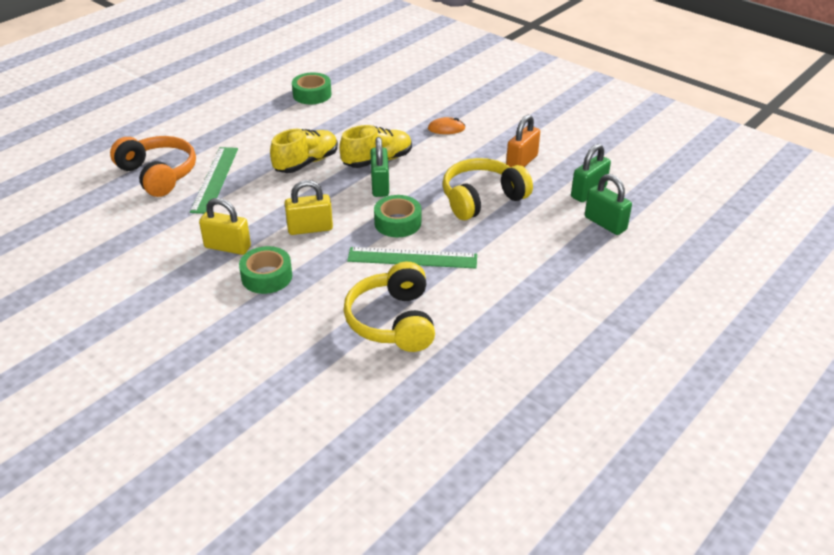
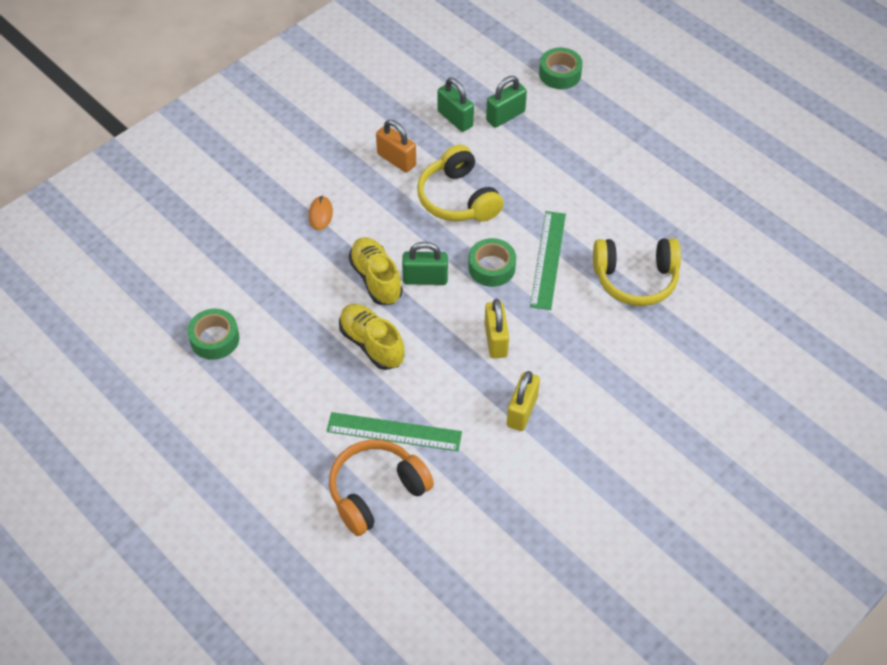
camera: 85 degrees left, 15 degrees up
green tape [239,246,292,294] -> green tape moved to [539,48,583,89]

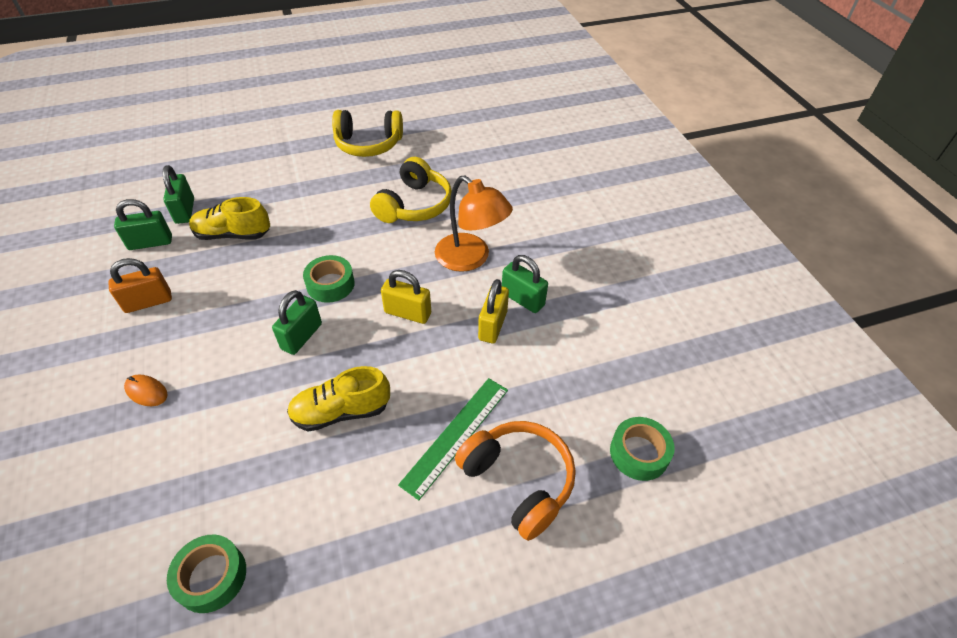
camera: 65 degrees left, 5 degrees down
orange headphones [329,439,434,536] -> orange headphones turned 150 degrees clockwise [455,421,576,541]
yellow shoe [349,237,403,305] -> yellow shoe moved to [189,197,270,240]
yellow headphones [417,145,504,222] -> yellow headphones moved to [332,110,403,157]
yellow padlock [507,371,540,431] -> yellow padlock turned 60 degrees clockwise [478,279,509,343]
green ruler [530,211,566,310] -> none
green tape [539,48,583,89] -> green tape moved to [610,417,675,481]
none -> orange lamp [435,176,513,272]
none -> green padlock [502,255,548,313]

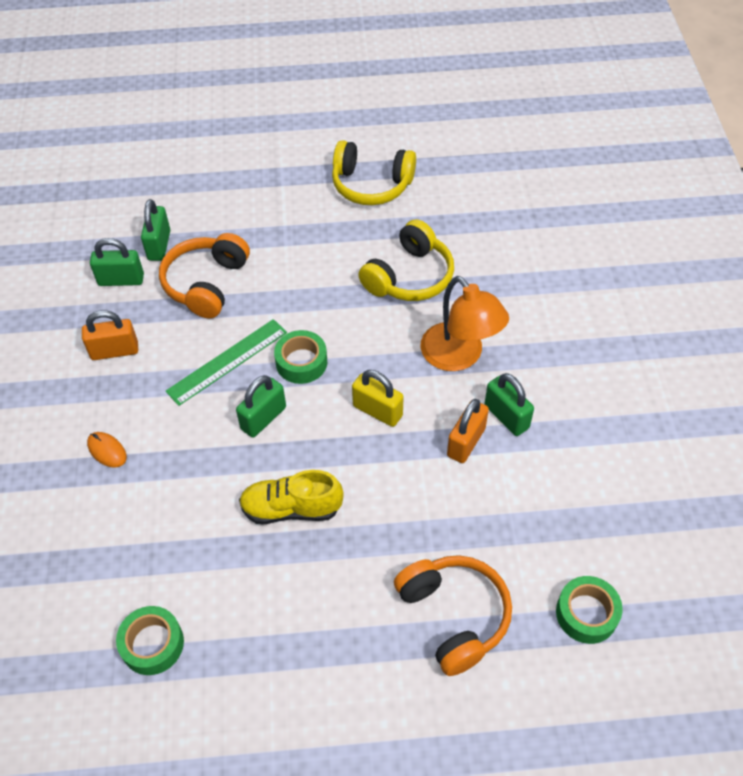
camera: 15 degrees right, 5 degrees up
yellow shoe [189,197,270,240] -> orange headphones [159,233,250,318]
green ruler [398,378,508,500] -> green ruler moved to [166,319,287,406]
yellow padlock [478,279,509,343] -> orange padlock [447,399,489,463]

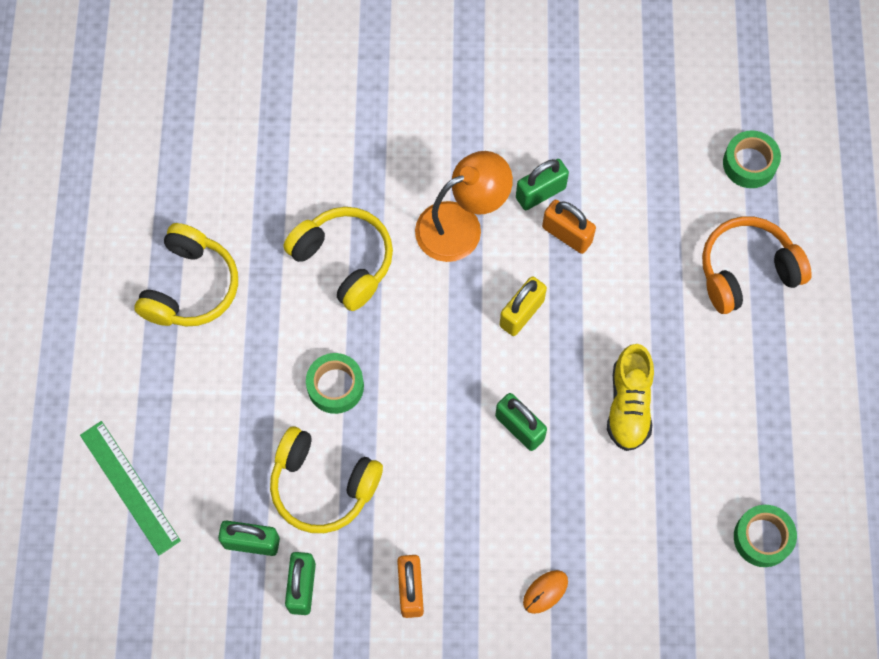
camera: 85 degrees left, 15 degrees up
orange headphones [159,233,250,318] -> yellow headphones [270,427,383,533]
green ruler [166,319,287,406] -> green ruler moved to [80,421,181,555]
green tape [274,330,327,384] -> green tape moved to [306,353,364,414]

